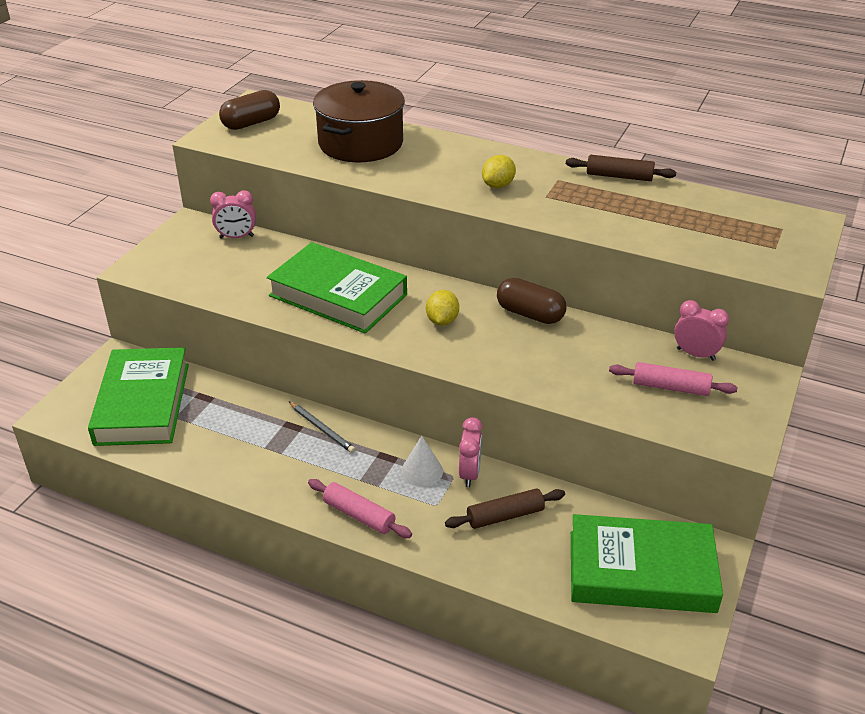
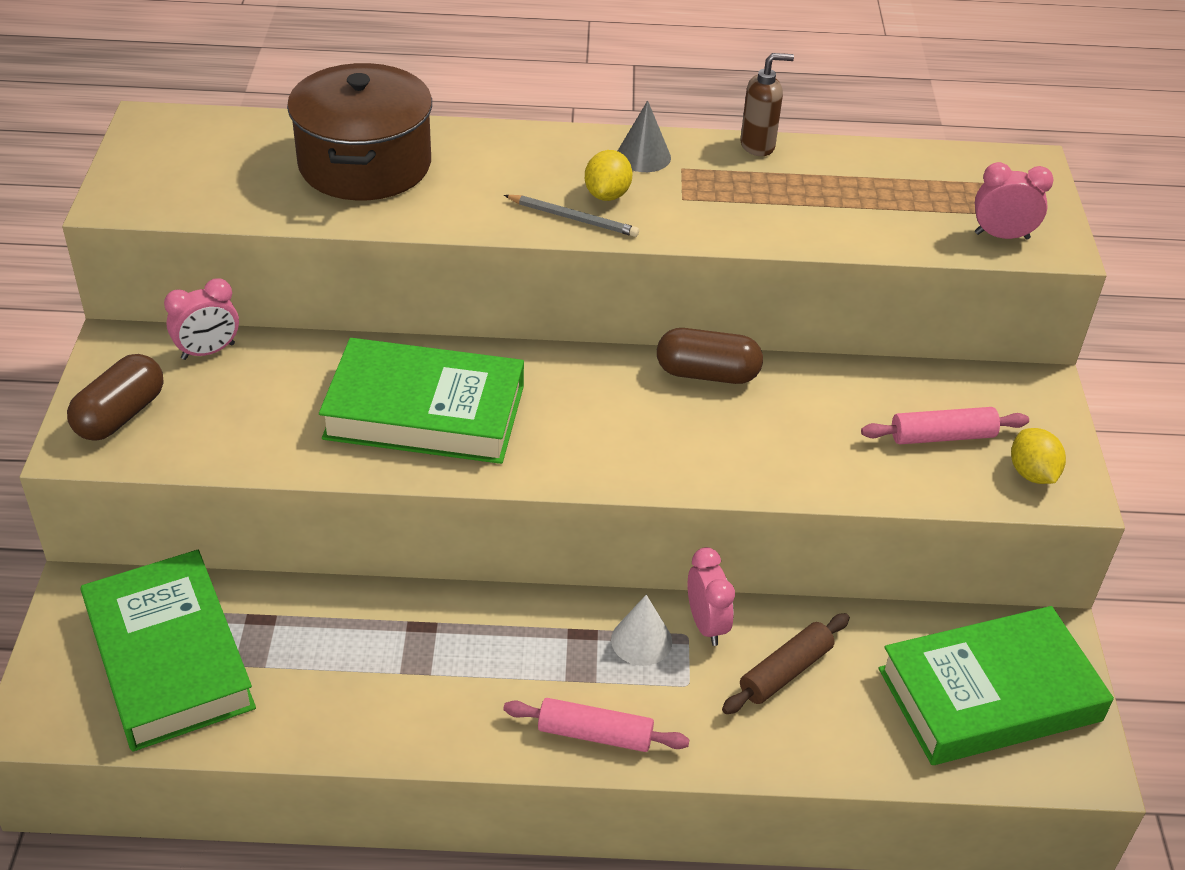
camera: 25 degrees left, 5 degrees up
brown capsule [219,90,280,130] -> brown capsule moved to [67,354,164,440]
grey pencil [289,401,355,453] -> grey pencil moved to [504,195,639,237]
yellow lemon [426,290,459,326] -> yellow lemon moved to [1011,428,1066,484]
brown rolling pin [566,155,676,181] -> brown soap dispenser [740,53,794,156]
pink clock [674,300,729,361] -> pink clock moved to [975,162,1053,240]
none -> grey cone [618,100,671,172]

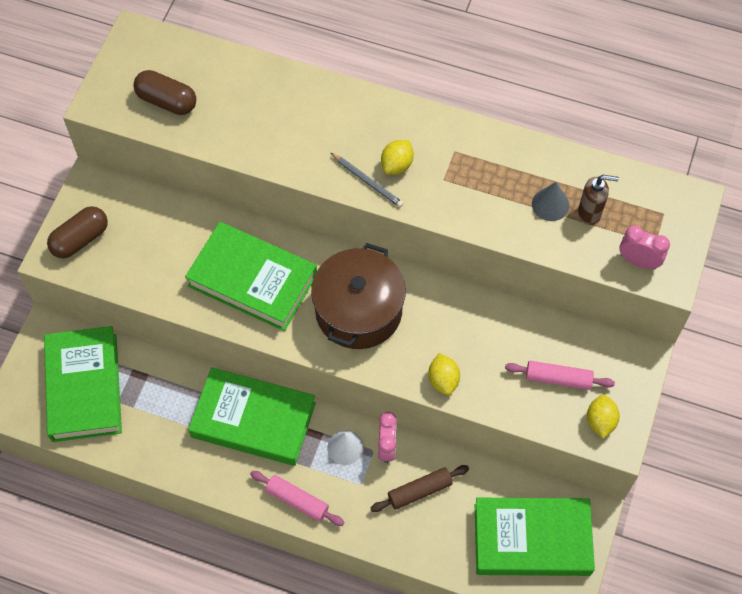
camera: 20 degrees right, 20 degrees up
pink clock [164,278,239,360] -> none
brown pot [287,63,432,200] -> brown pot moved to [311,243,406,349]
grey cone [618,100,671,172] -> grey cone moved to [532,182,569,221]
brown capsule [657,328,763,384] -> brown capsule moved to [133,70,196,115]
brown soap dispenser [740,53,794,156] -> brown soap dispenser moved to [578,175,619,225]
none -> green book [188,367,316,466]
none -> yellow lemon [428,353,460,395]

